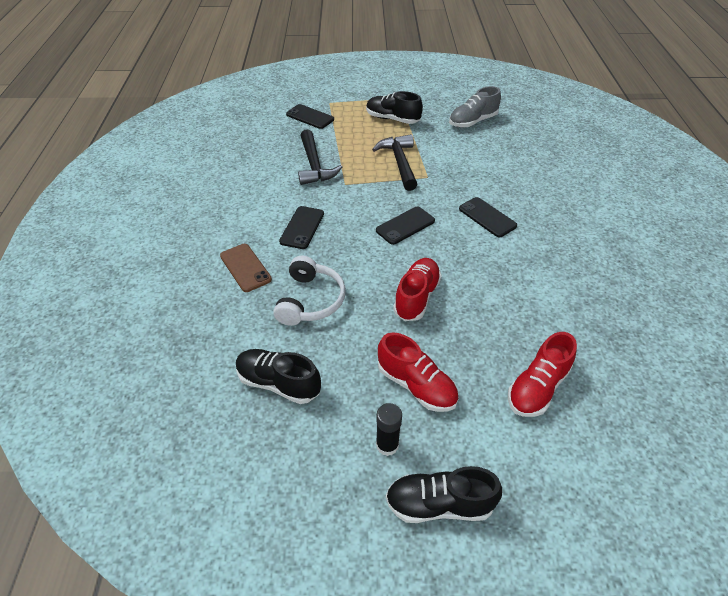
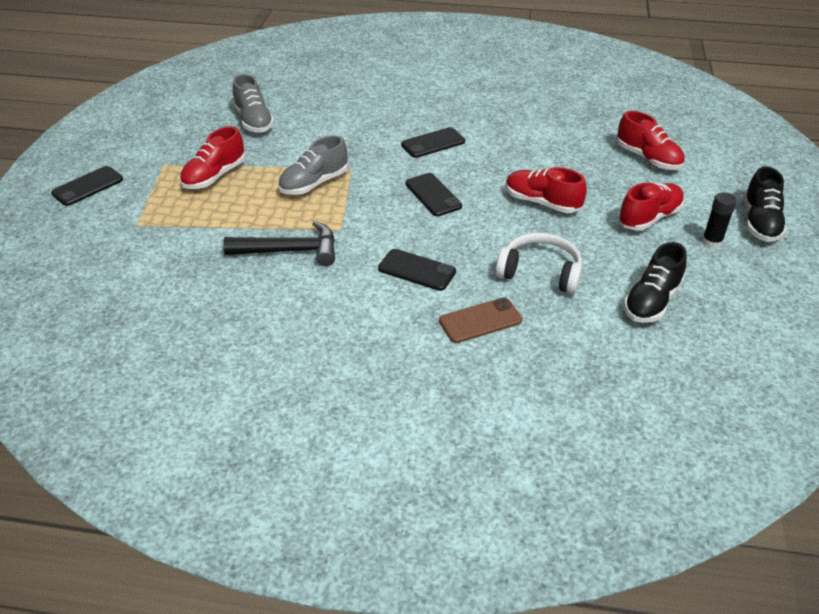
camera: 80 degrees left, 5 degrees down
black phone [286,104,334,129] -> black phone moved to [51,166,123,206]
black shoe [366,91,423,124] -> red shoe [180,126,245,189]
black hammer [372,134,418,191] -> grey shoe [278,135,348,195]

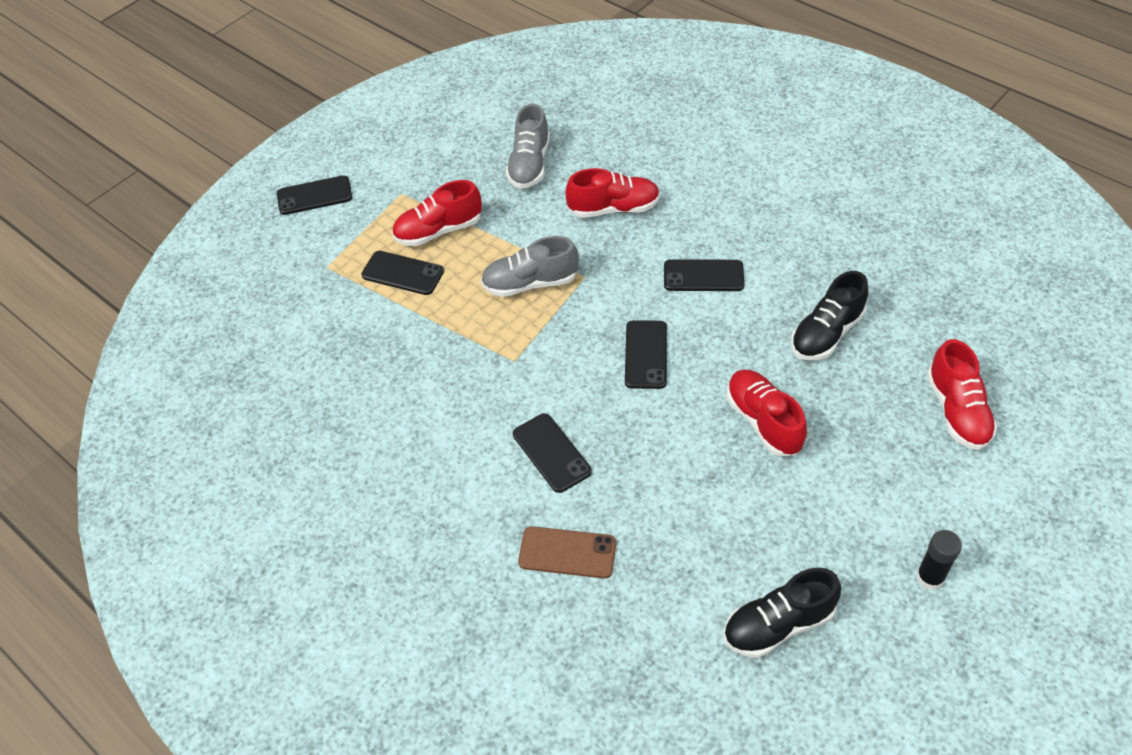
camera: 35 degrees right, 10 degrees up
black hammer [223,221,335,266] -> none
white headphones [496,233,582,294] -> none
red shoe [618,182,684,231] -> red shoe moved to [565,168,660,218]
black shoe [744,166,787,242] -> black shoe moved to [791,271,868,360]
none -> black phone [361,251,444,295]

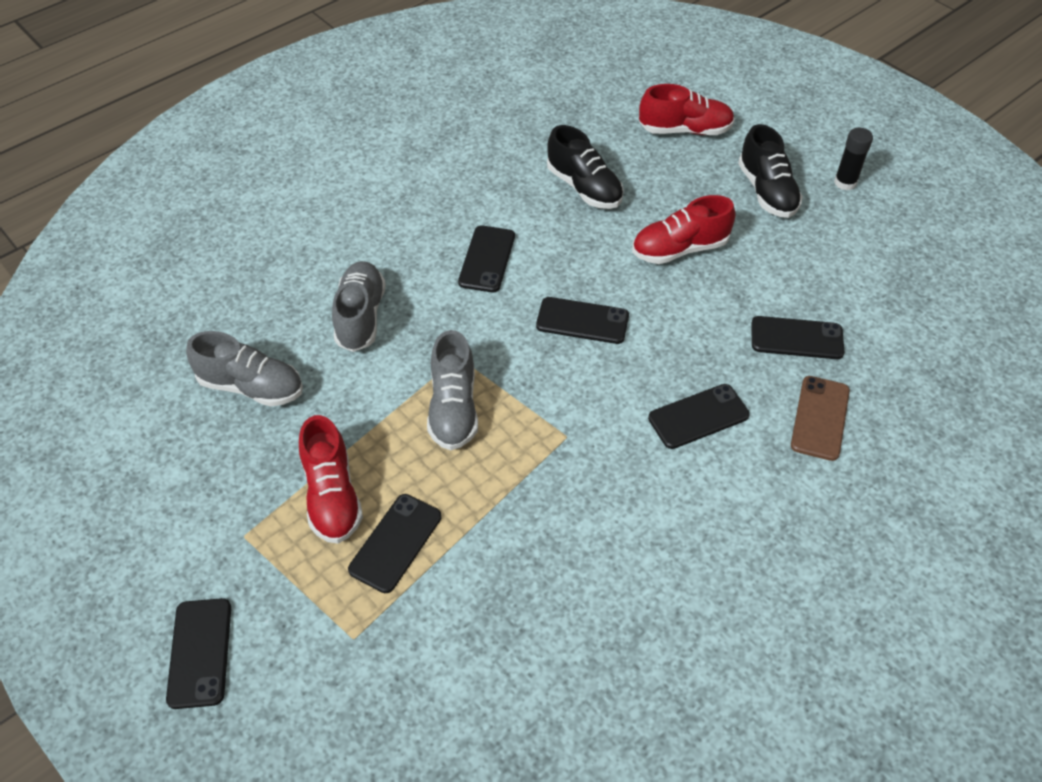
camera: 85 degrees left, 0 degrees up
red shoe [565,168,660,218] -> grey shoe [332,261,386,352]
black shoe [723,568,841,658] -> black shoe moved to [738,124,803,218]
none -> black phone [751,316,844,359]

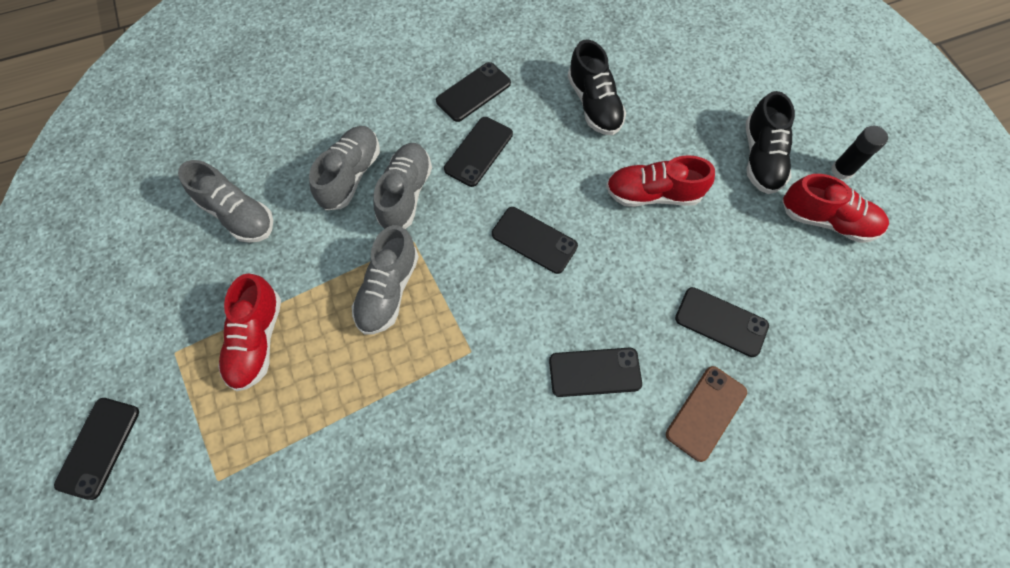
camera: 20 degrees right, 15 degrees up
black phone [348,494,442,593] -> black phone moved to [436,62,511,122]
red shoe [639,84,735,135] -> red shoe moved to [782,174,889,243]
none -> grey shoe [373,143,432,229]

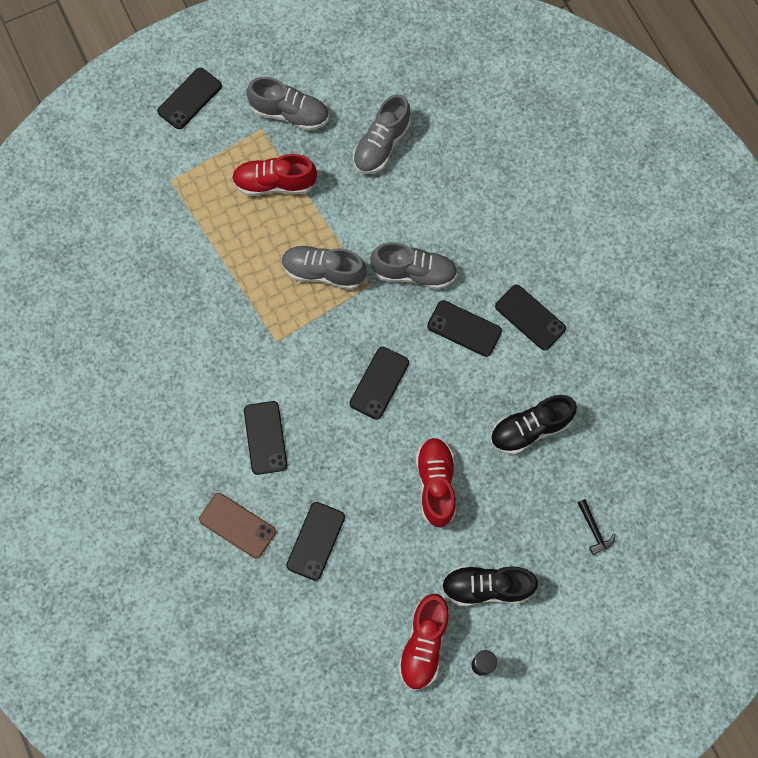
camera: 85 degrees right, 5 degrees up
black phone [54,398,139,500] -> black phone turned 60 degrees counterclockwise [157,68,222,129]
grey shoe [309,126,380,210] -> grey shoe moved to [247,77,329,131]
none -> black hammer [578,499,616,555]

